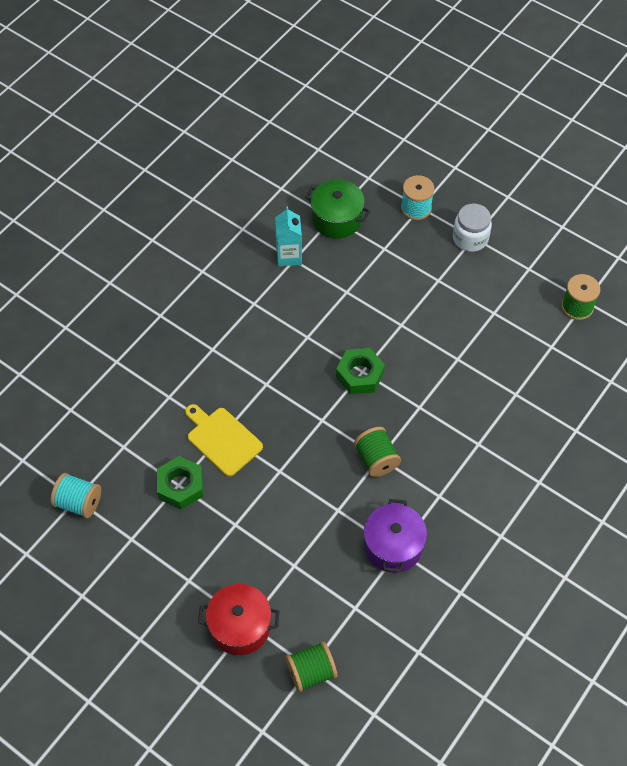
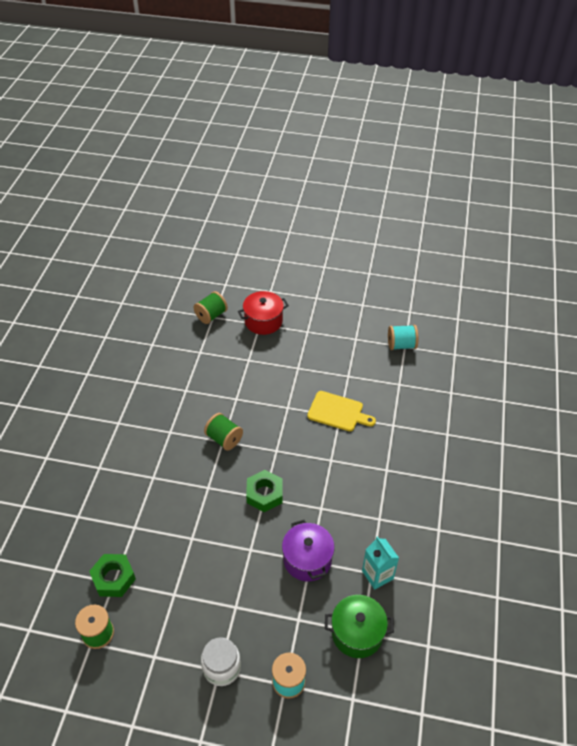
camera: 155 degrees right, 10 degrees down
green nut [157,456,203,510] -> green nut moved to [89,554,136,597]
purple pot [364,499,427,573] -> purple pot moved to [282,520,335,581]

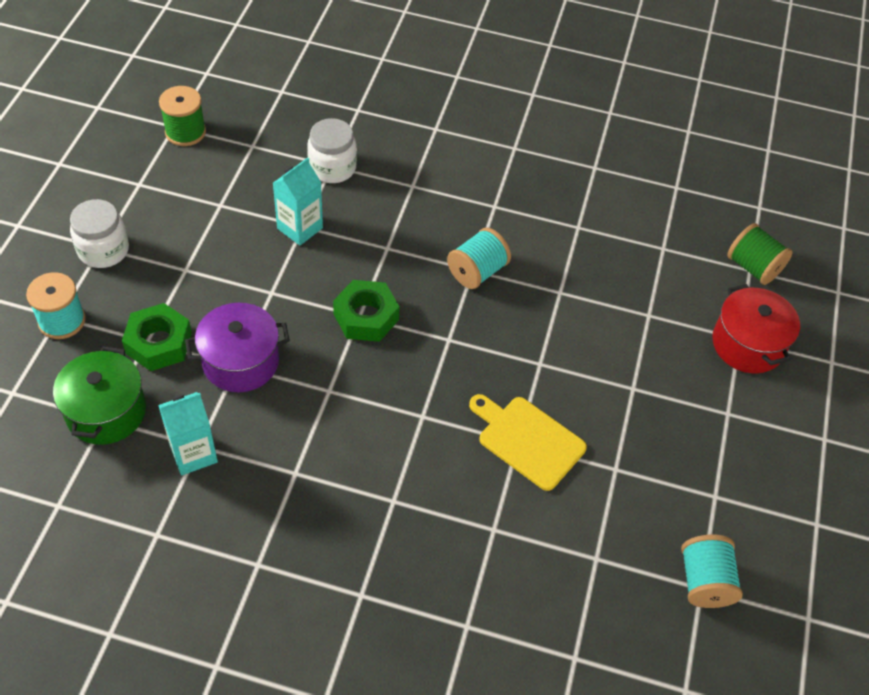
camera: 90 degrees right, 5 degrees up
green nut [89,554,136,597] -> green nut moved to [122,303,192,371]
green spool [204,413,243,450] -> turquoise spool [447,227,511,289]
yellow cutting board [307,391,376,431] -> yellow cutting board turned 105 degrees clockwise [469,394,587,491]
none -> turquoise carton [273,157,323,245]
none -> white jar [307,118,357,183]

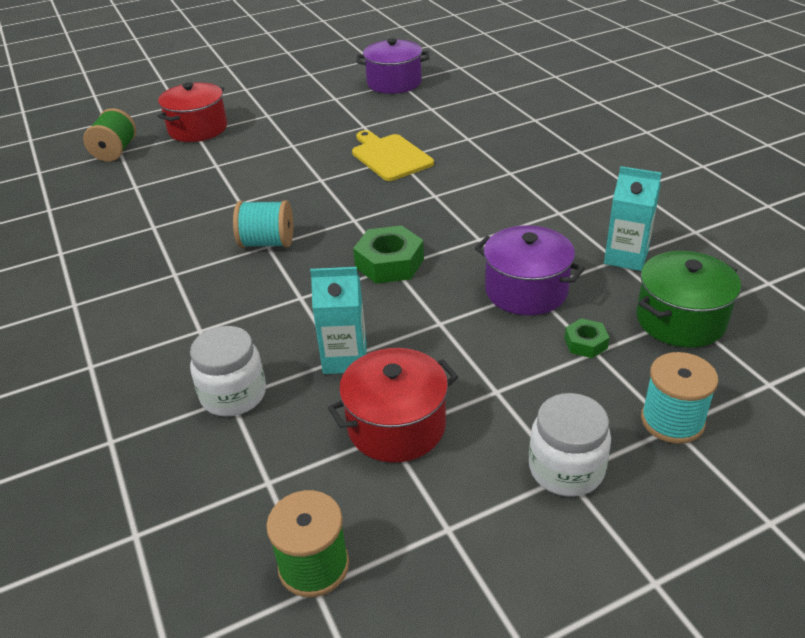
camera: 125 degrees left, 15 degrees down
green nut [122,303,192,371] -> green nut [564,318,610,358], size x0.55
yellow cutting board [469,394,587,491] -> yellow cutting board turned 150 degrees clockwise [352,130,434,181]
turquoise spool [681,534,743,608] -> purple pot [356,38,429,94]
none -> red pot [328,348,458,463]

